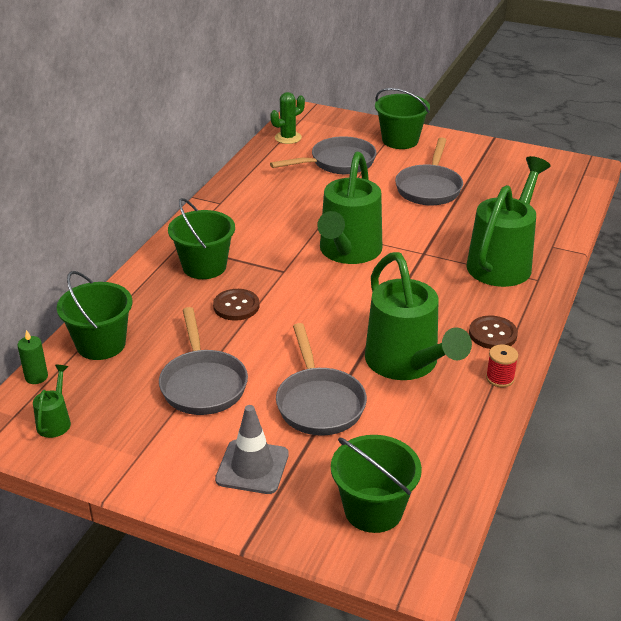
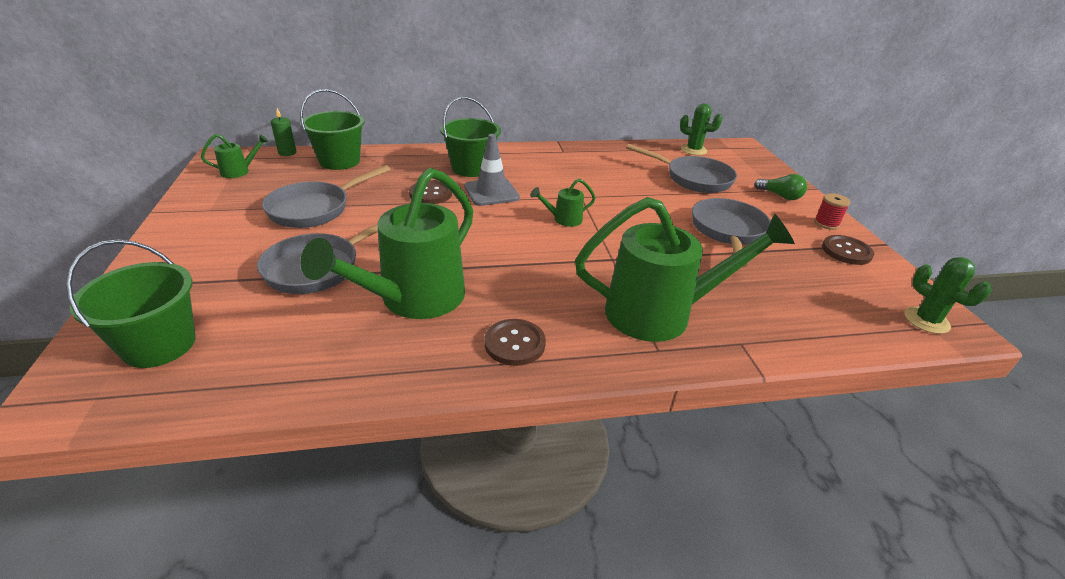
camera: 55 degrees right, 0 degrees up
grey traffic cone [215,405,289,494] -> grey traffic cone moved to [464,134,520,206]
green watering can [317,152,382,264] -> green watering can [531,178,596,227], size x0.43
green bucket [375,88,430,149] -> green light bulb [754,174,807,200]
grey pan [395,138,463,205] -> grey pan turned 120 degrees clockwise [692,198,771,267]
red spool [486,344,518,387] -> red spool moved to [814,193,850,230]
none -> brown button [822,235,874,265]
none -> green cactus [904,257,991,334]

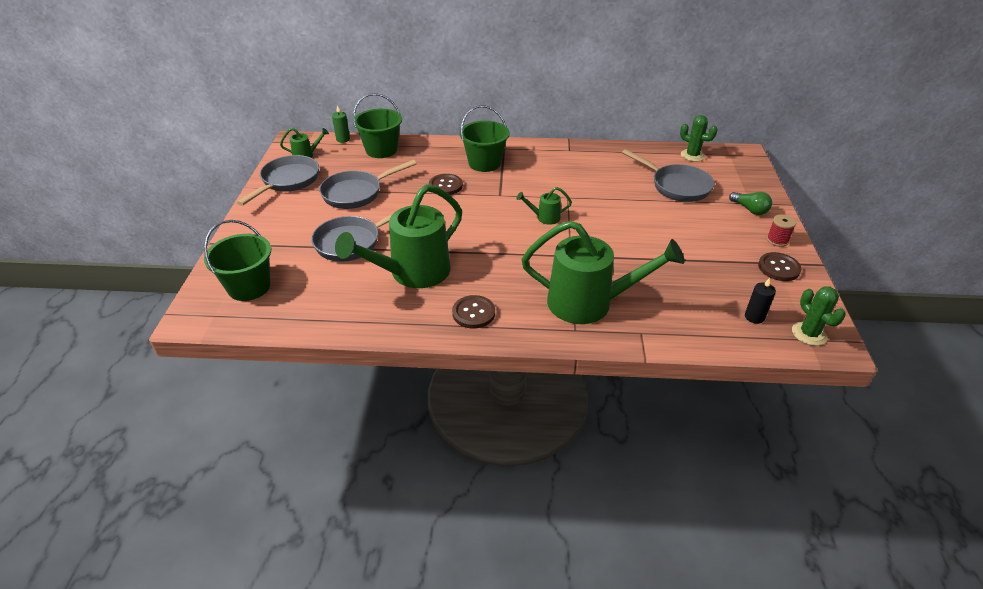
camera: 15 degrees right, 5 degrees up
grey traffic cone [464,134,520,206] -> none
grey pan [692,198,771,267] -> grey pan moved to [237,155,319,206]
none -> black candle [745,278,776,324]

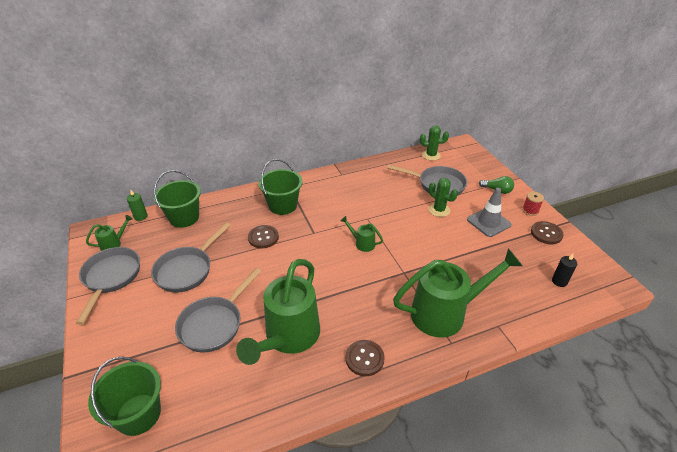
camera: 25 degrees left, 0 degrees up
green watering can [517,187,572,225] -> green watering can turned 60 degrees clockwise [341,216,383,252]
green cactus [792,286,846,346] -> green cactus moved to [429,178,458,217]
none -> grey traffic cone [467,188,511,237]

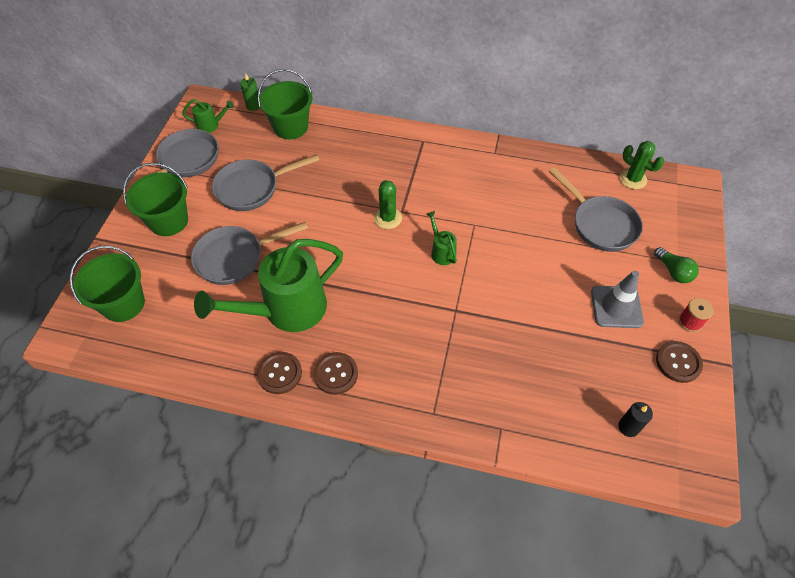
camera: 35 degrees right, 15 degrees up
brown button [248,225,279,248] -> brown button moved to [257,352,302,394]
green bucket [258,159,302,215] -> green bucket moved to [123,163,188,236]
green watering can [393,248,523,338] -> none
green cactus [429,178,458,217] -> green cactus moved to [374,180,402,229]

